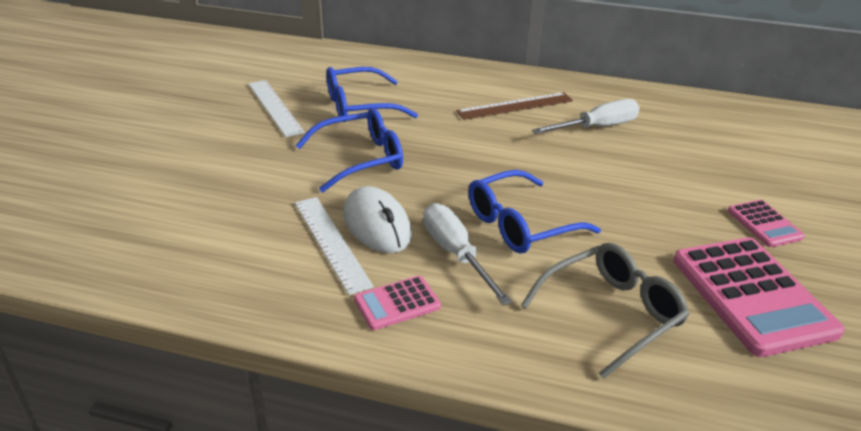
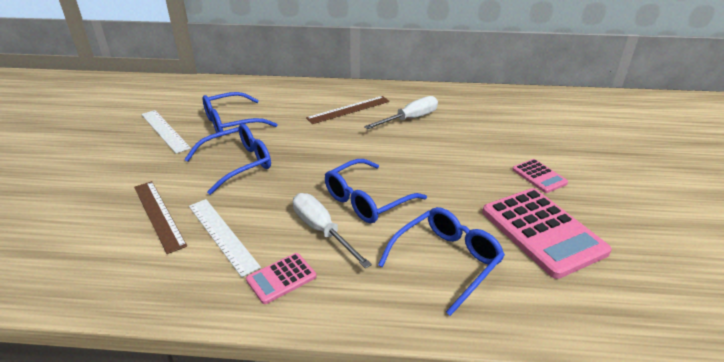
camera: 10 degrees left, 0 degrees up
white mouse [344,186,412,253] -> none
grey glasses [521,243,689,379] -> blue glasses [378,207,505,316]
none -> brown ruler [134,181,187,254]

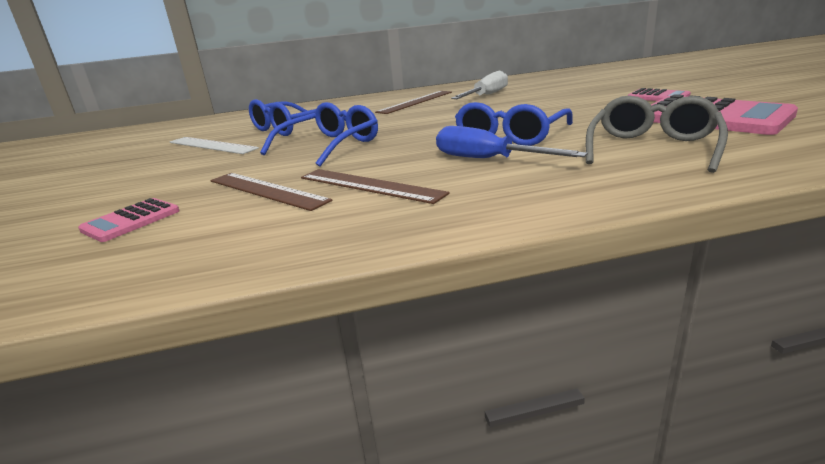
camera: 15 degrees left, 10 degrees down
white ruler [189,199,261,277] -> brown ruler [301,169,450,204]
pink calculator [246,253,317,304] -> pink calculator moved to [78,198,180,242]
white screwdriver [293,193,372,268] -> blue screwdriver [436,126,588,158]
blue glasses [378,207,505,316] -> grey glasses [586,96,728,173]

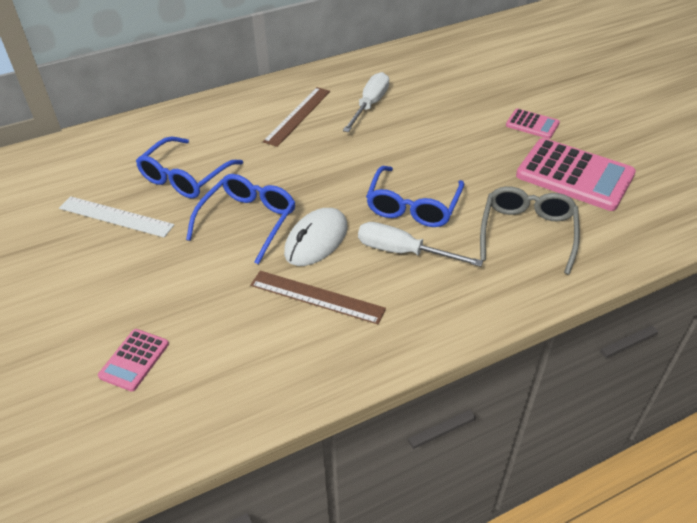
camera: 15 degrees left, 20 degrees up
brown ruler [210,173,332,211] -> none
blue screwdriver [436,126,588,158] -> white screwdriver [358,222,483,267]
none -> white mouse [284,208,348,266]

